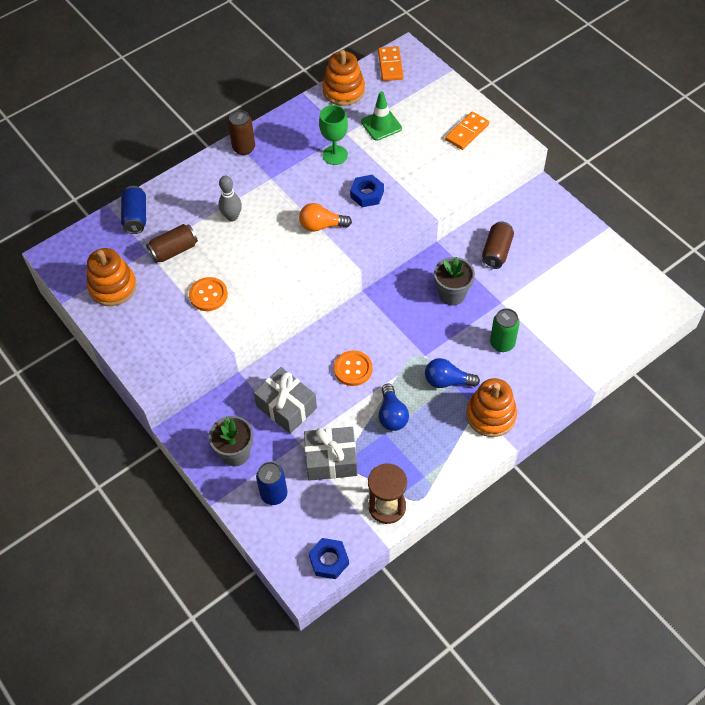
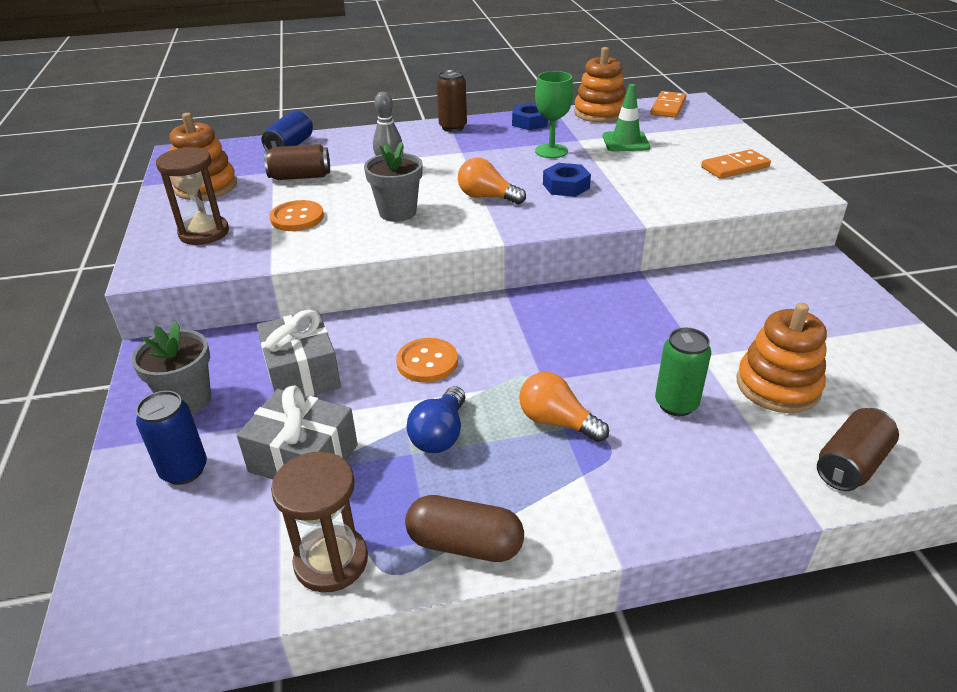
camera: 25 degrees right, 20 degrees down
blue nut [309,538,349,579] -> blue nut moved to [512,103,548,130]
blue light bulb [425,358,480,388] -> orange light bulb [519,372,609,442]
grey flower pot [434,257,475,306] -> grey flower pot moved to [364,142,422,222]
orange stacking toy [466,378,517,437] -> orange stacking toy moved to [736,303,827,413]
brown can [482,221,514,269] -> brown can moved to [817,408,899,491]
none -> brown hourglass [156,147,229,245]
none -> brown capsule [405,495,524,562]

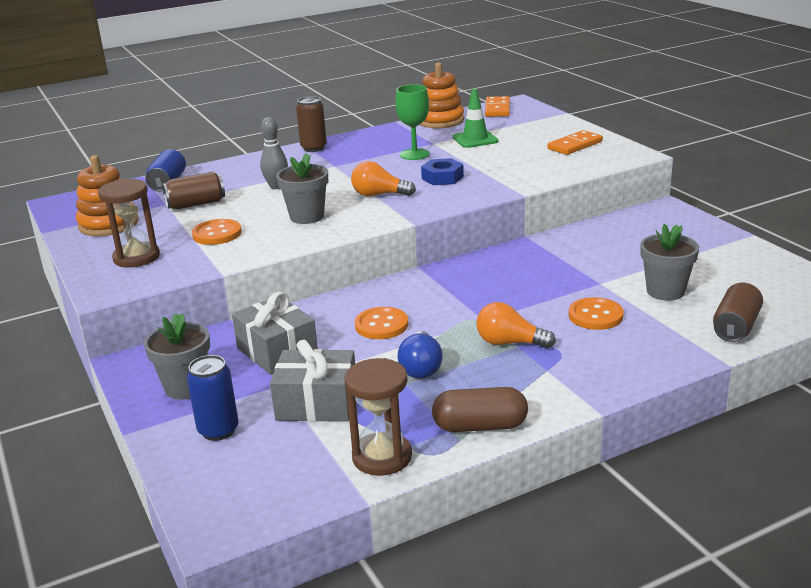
camera: 15 degrees left, 10 degrees down
blue nut [512,103,548,130] -> none
green can [655,327,711,416] -> orange button [569,297,624,330]
orange stacking toy [736,303,827,413] -> grey flower pot [640,224,699,300]

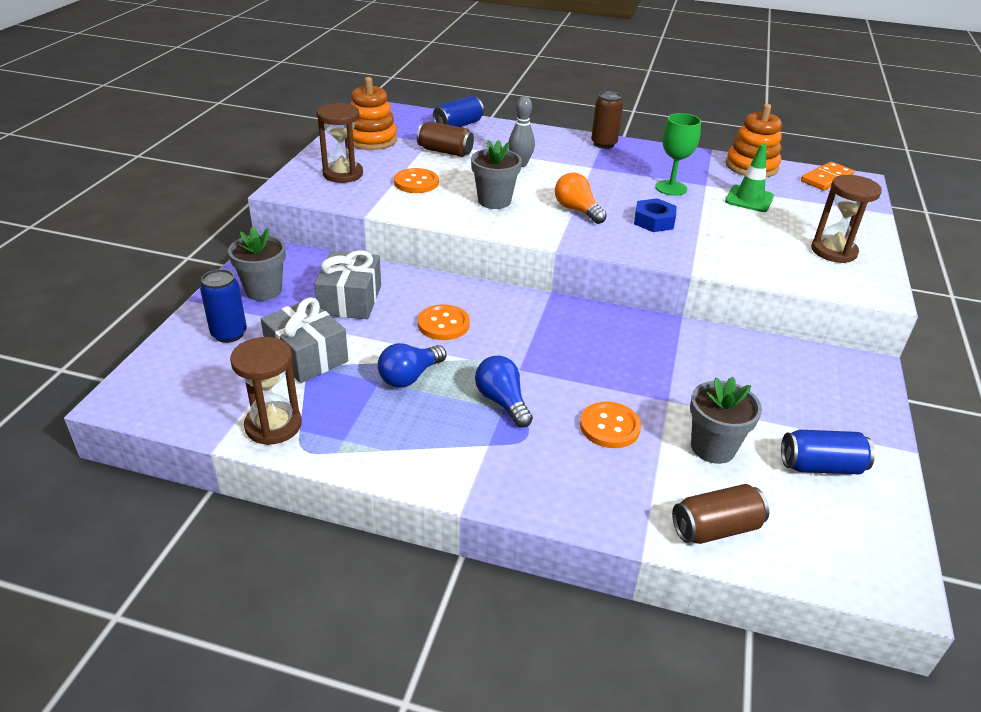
camera: 40 degrees right, 10 degrees up
brown capsule [432,387,528,432] -> none
orange light bulb [476,302,556,348] -> blue light bulb [475,356,533,428]
orange domino [548,130,603,155] -> brown hourglass [811,175,882,263]
none -> blue can [781,430,875,474]

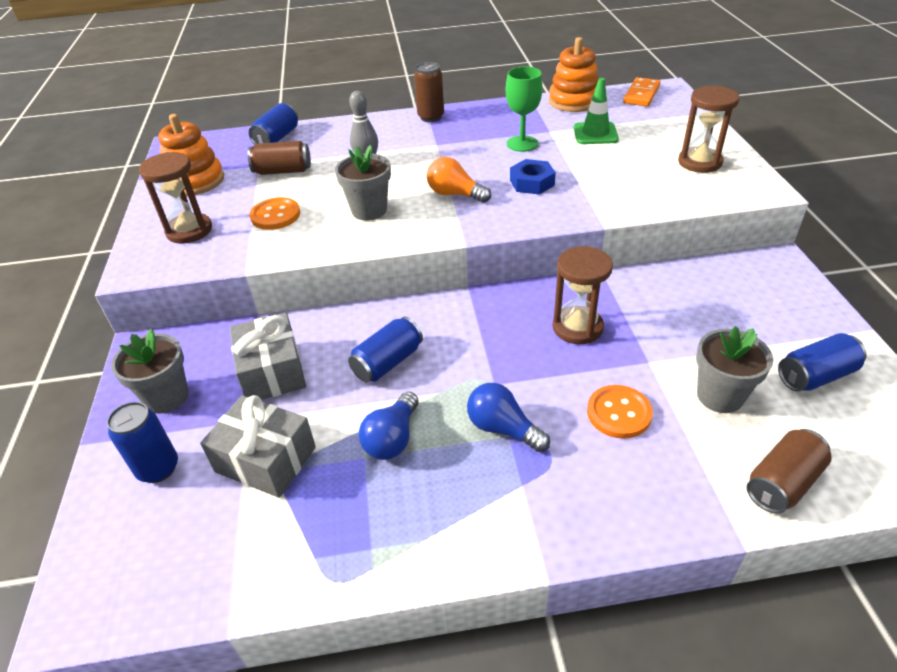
camera: 20 degrees left, 5 degrees up
brown hourglass [230,337,302,445] -> brown hourglass moved to [553,246,613,344]
orange button [418,304,470,340] -> blue can [348,317,423,382]

